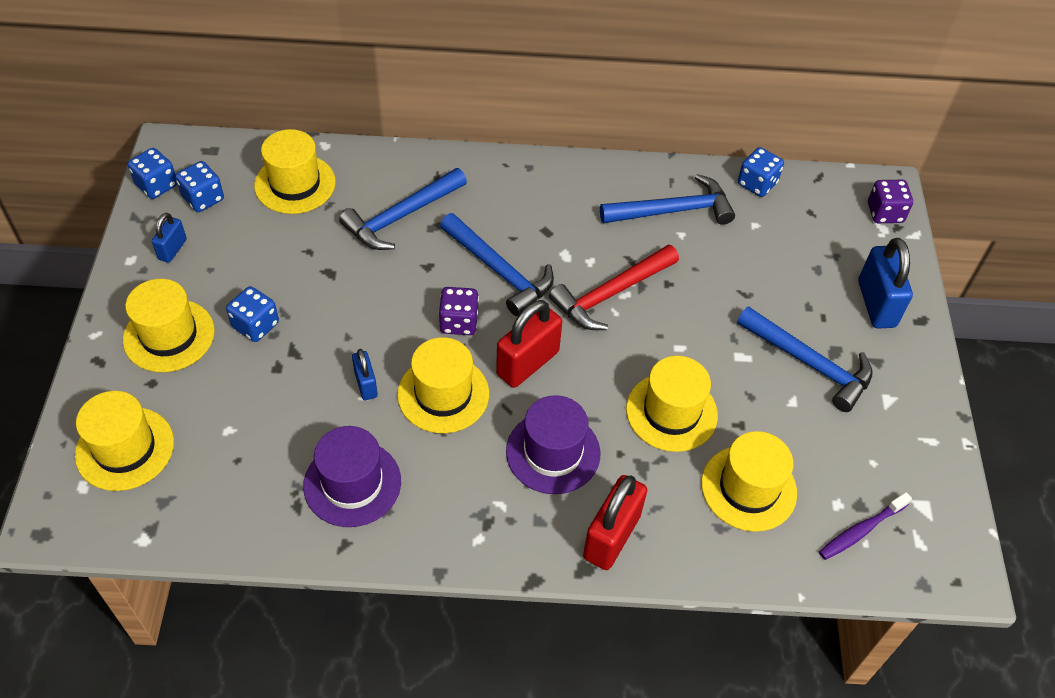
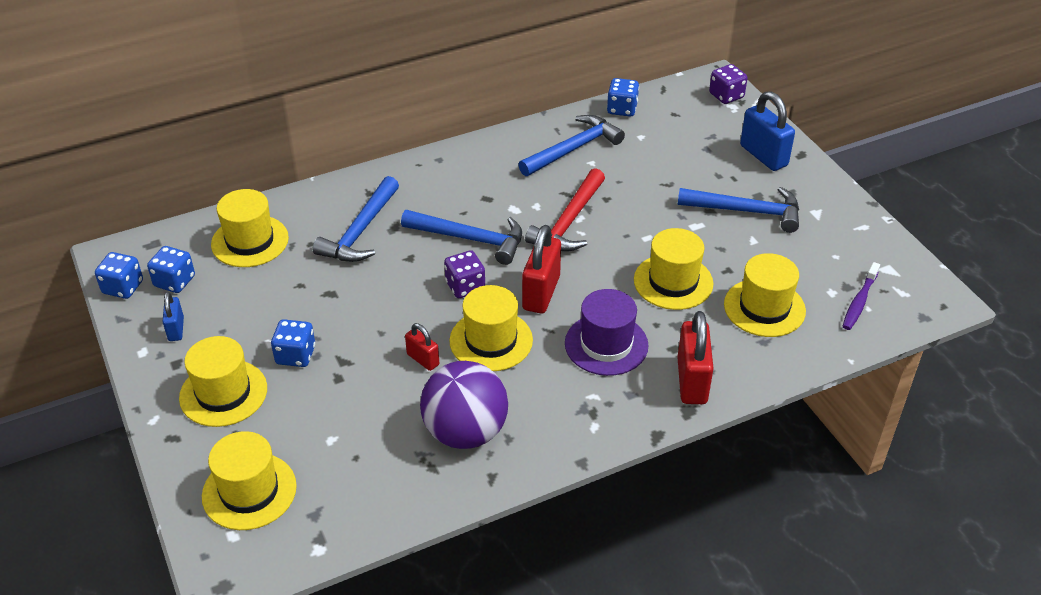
camera: 25 degrees left, 10 degrees down
purple hat [303,426,401,527] -> purple ball [420,361,508,449]
blue padlock [352,349,378,400] -> red padlock [405,323,439,371]

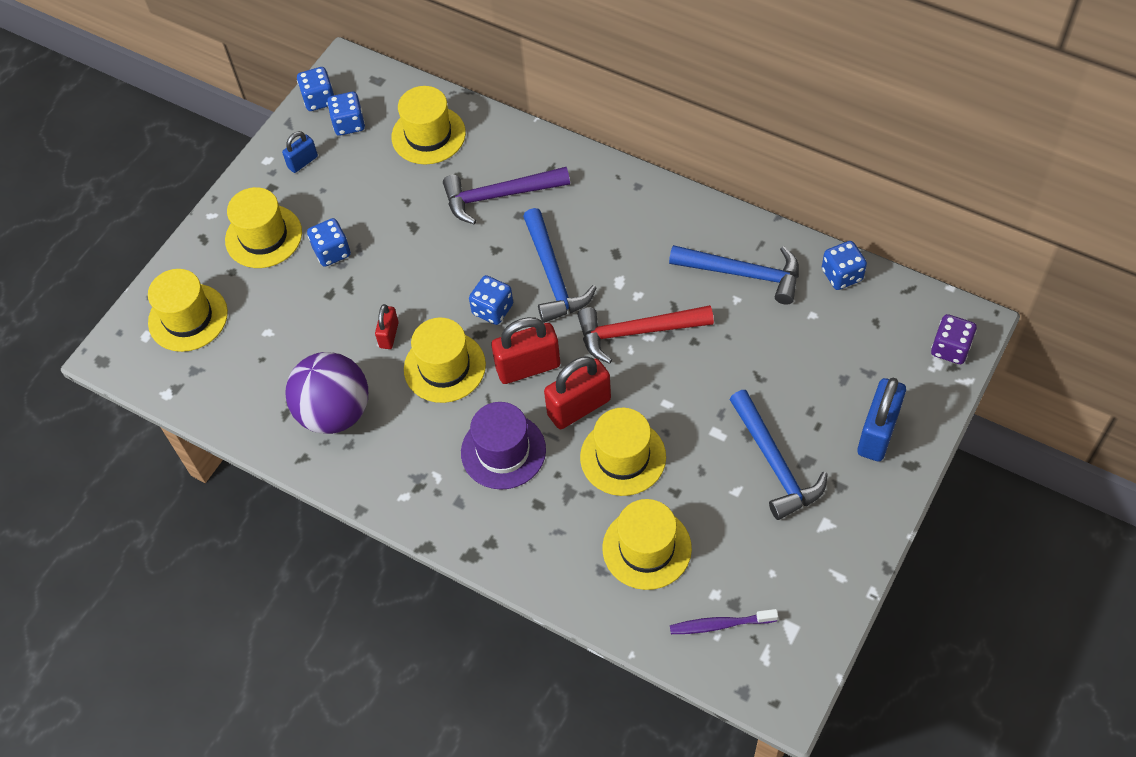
camera: 60 degrees right, 15 degrees up
blue hammer [313,176,399,262] -> purple hammer [443,167,570,224]
purple dice [444,250,485,298] -> blue dice [469,275,513,325]
red padlock [677,311,714,404] -> red padlock moved to [544,356,611,429]

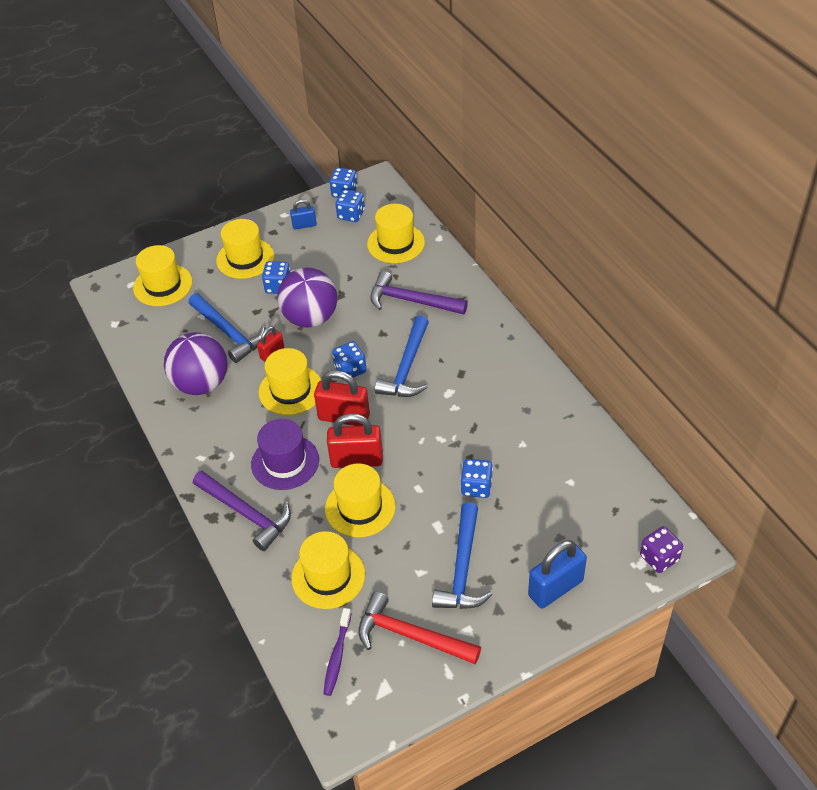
camera: 30 degrees right, 10 degrees down
red hammer [578,305,714,364] -> red hammer moved to [358,592,481,664]
blue hammer [669,245,799,305] -> blue hammer moved to [189,293,265,363]
purple toothbrush [670,609,778,634] -> purple toothbrush turned 105 degrees counterclockwise [323,608,351,696]
blue dice [822,241,867,290] -> blue dice moved to [461,459,493,498]
none -> purple hammer [193,471,291,551]
none -> purple ball [277,268,337,328]

